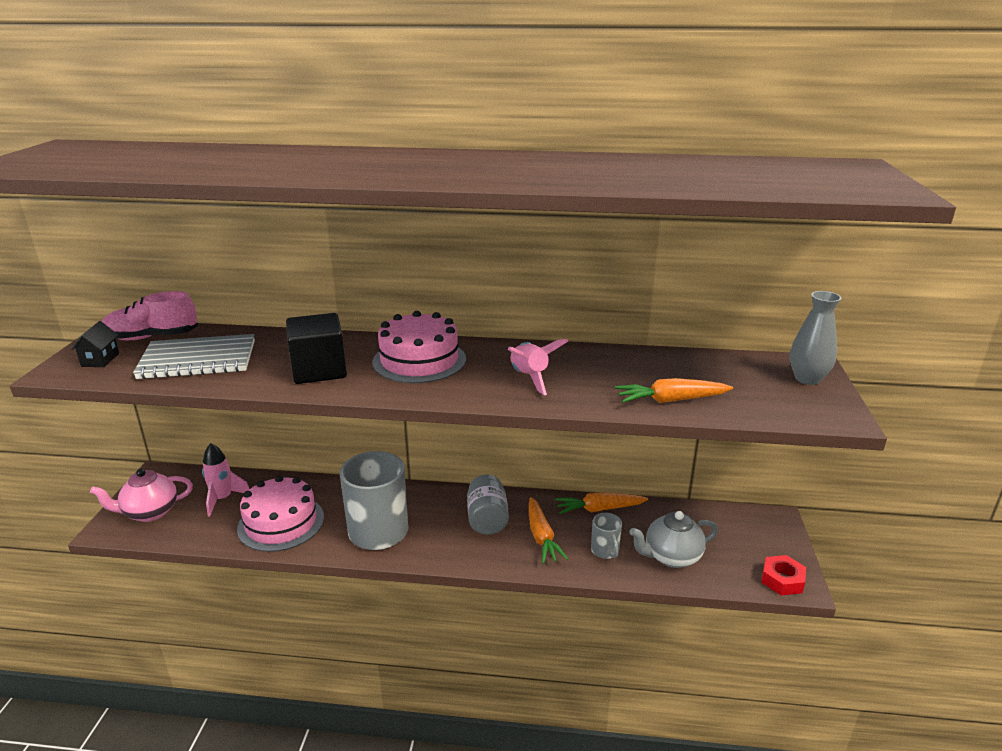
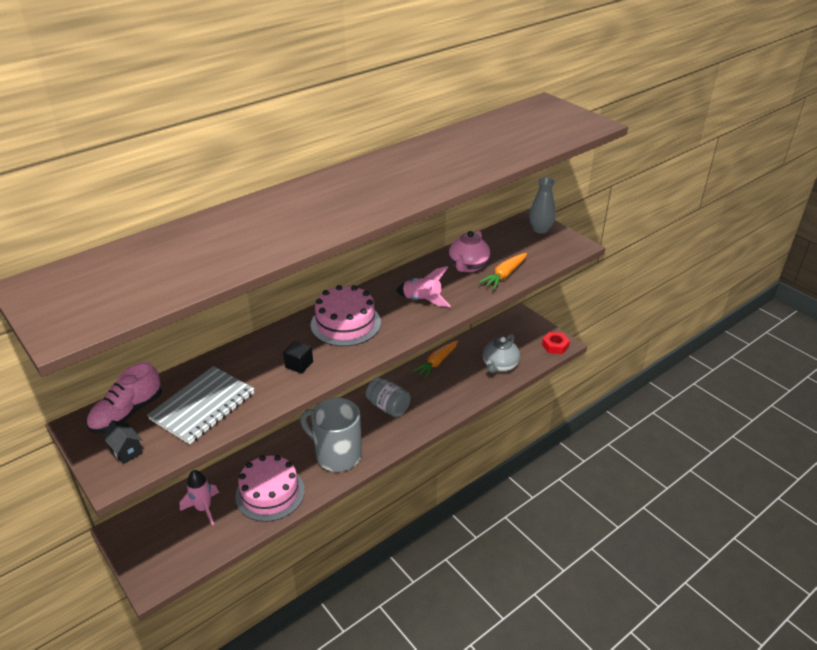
camera: 45 degrees left, 10 degrees up
pink teapot [90,469,193,522] -> pink teapot moved to [449,231,490,272]
black cube [286,313,347,384] -> black cube [283,341,313,374], size x0.53
orange carrot [529,497,568,564] -> none
grey mug [591,513,622,559] -> none

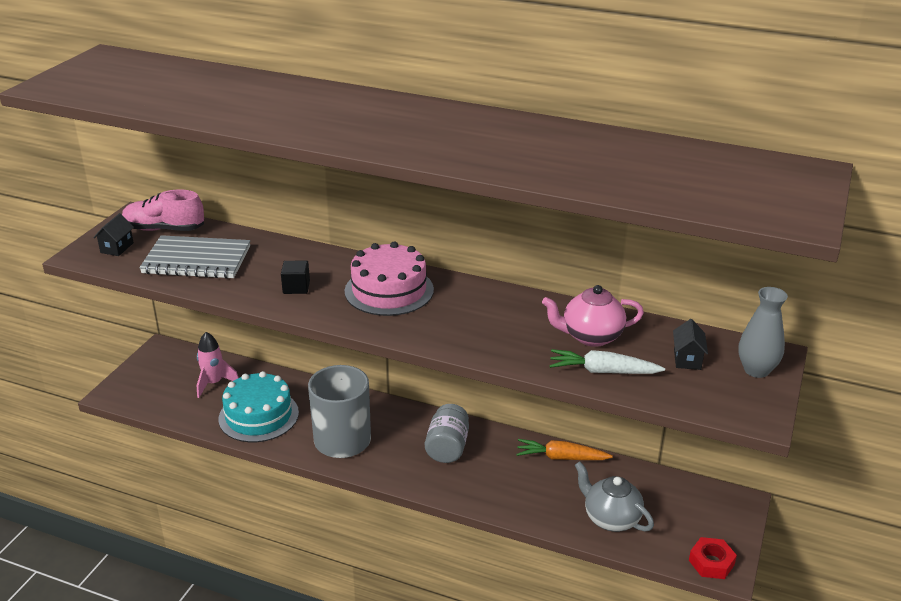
camera: 60 degrees right, 5 degrees down
pink cake [235,455,305,522] -> turquoise cake [218,371,299,442]
pink rocket [396,266,450,307] -> none
orange carrot [478,253,527,290] -> white carrot [550,349,665,374]
grey teapot [483,334,520,373] -> grey teapot turned 45 degrees clockwise [575,461,654,532]
none -> black house [673,319,708,370]

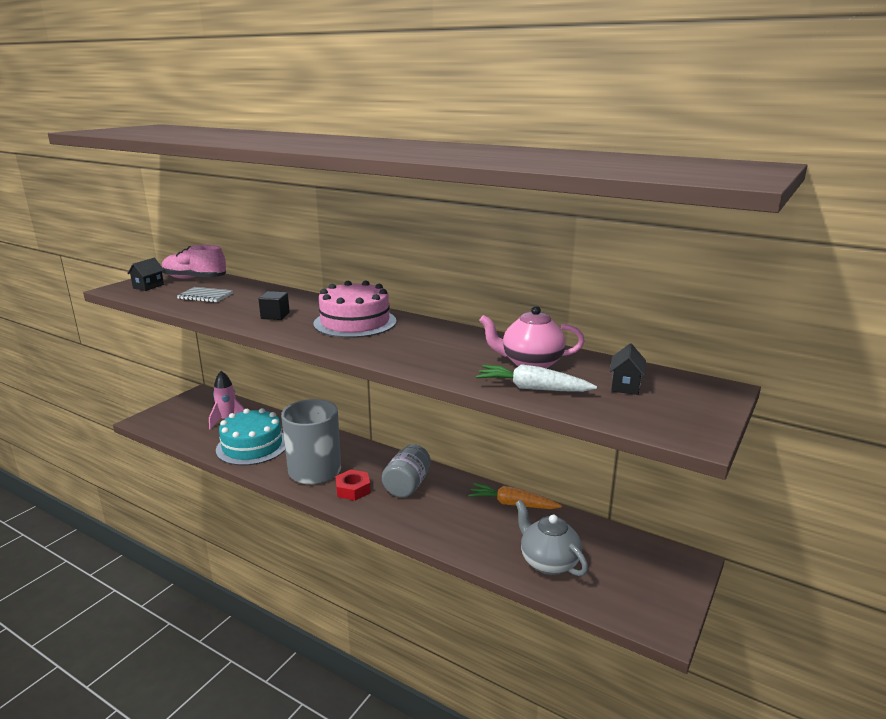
camera: 10 degrees right, 10 degrees down
grey notebook [139,235,250,279] -> grey notebook [177,287,233,302], size x0.55
red nut [689,537,737,579] -> red nut moved to [335,469,371,501]
grey vase [738,287,788,378] -> none

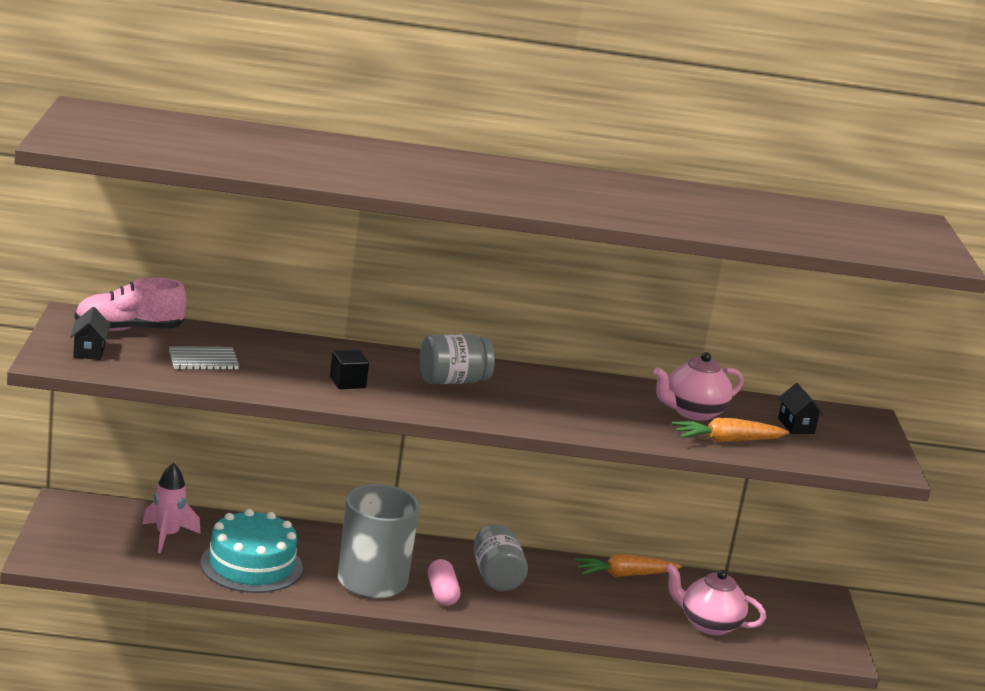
camera: 35 degrees left, 0 degrees up
pink cake [314,281,397,338] -> grey jar [420,334,495,384]
red nut [335,469,371,501] -> pink capsule [428,559,460,606]
white carrot [476,364,597,392] -> orange carrot [672,418,789,443]
grey teapot [515,500,588,576] -> pink teapot [665,563,766,635]

